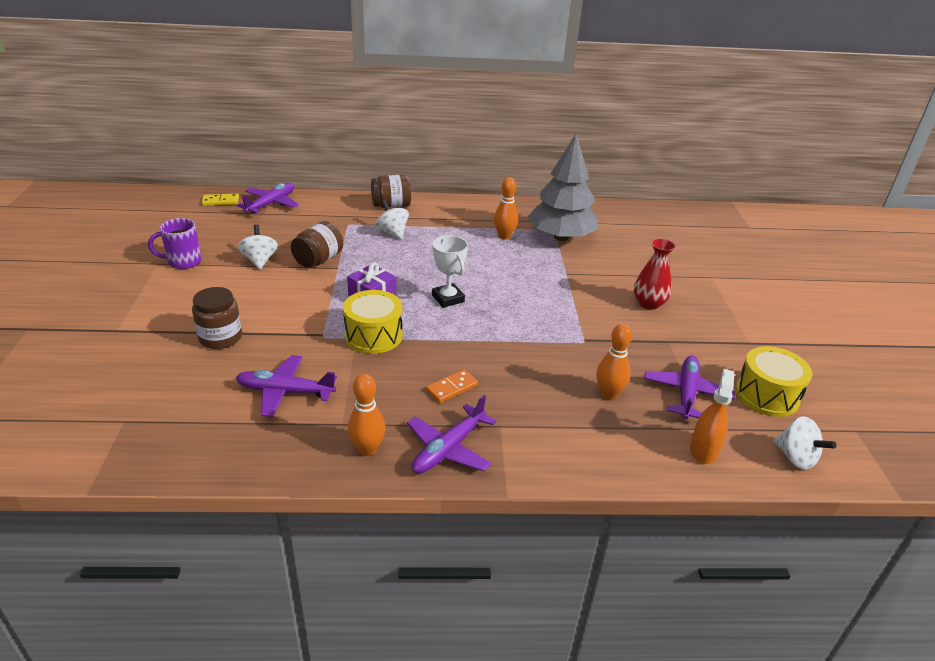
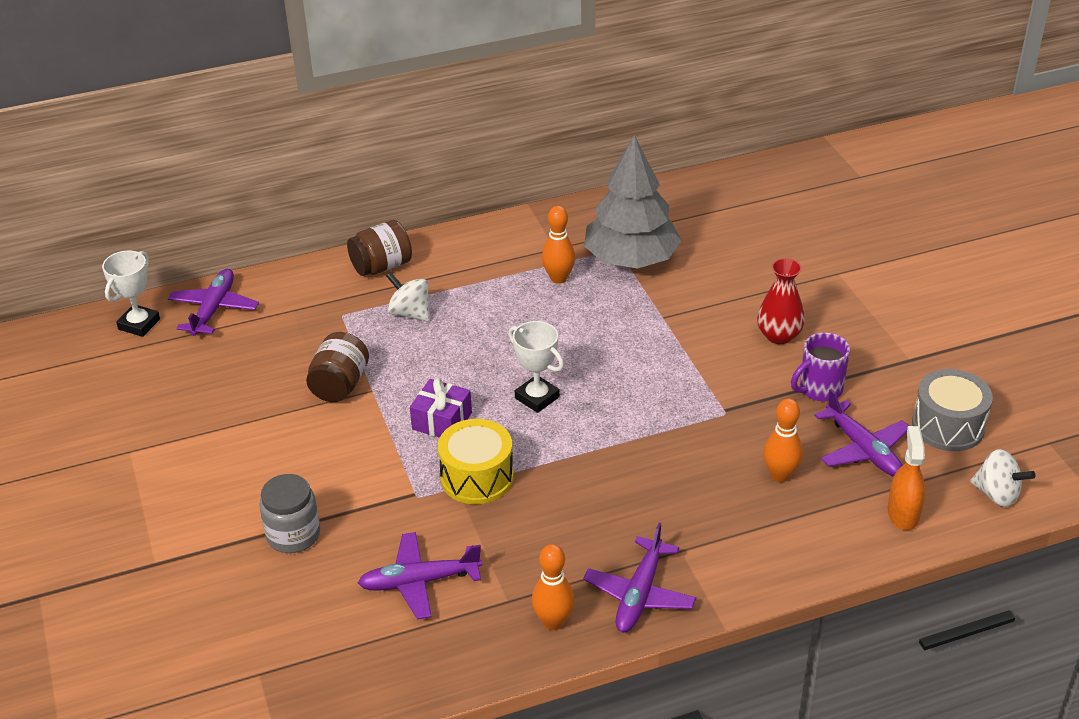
camera: 15 degrees left, 5 degrees up
purple mug [148,218,202,269] -> purple mug moved to [791,332,850,401]
brown jar [192,287,242,349] -> grey jar [259,474,320,553]
yellow domino [202,194,239,206] -> white trophy [102,251,160,337]
white spinning top [238,224,278,269] -> none
orange domino [426,369,478,403] -> none
purple plane [644,355,735,420] -> purple plane turned 150 degrees clockwise [814,389,908,476]
yellow drum [736,346,812,417] -> grey drum [912,369,993,451]

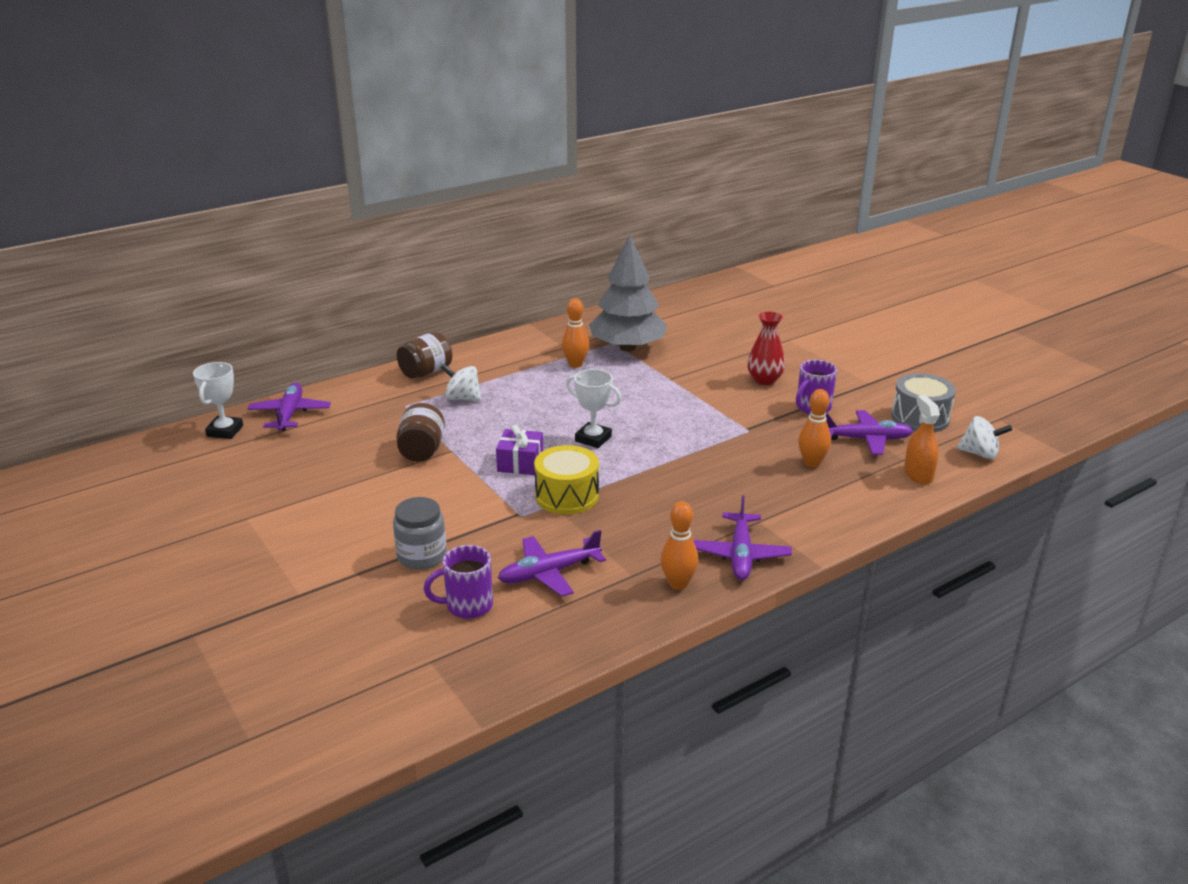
camera: 15 degrees left, 10 degrees down
purple plane [814,389,908,476] -> purple plane turned 45 degrees counterclockwise [825,410,913,455]
none -> purple mug [424,545,493,619]

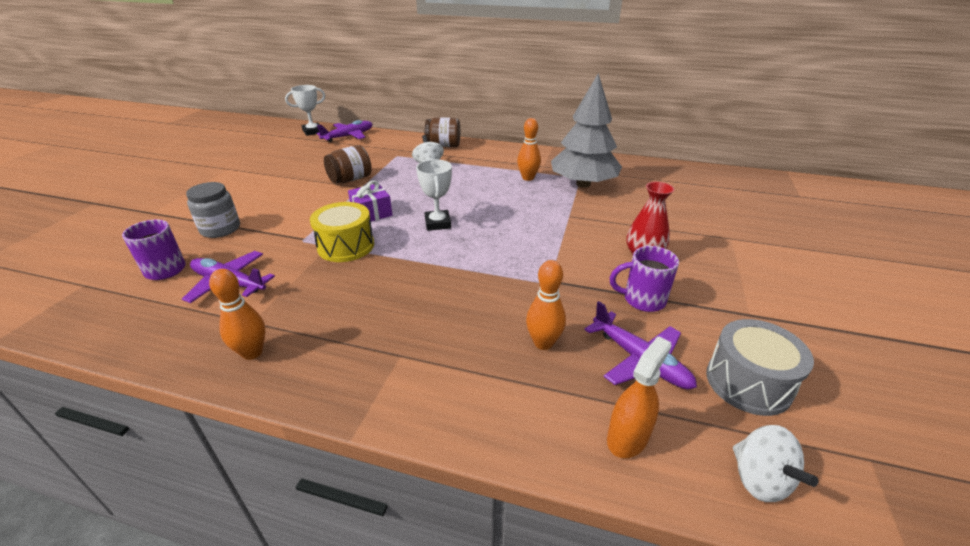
camera: 50 degrees right, 5 degrees up
purple plane [693,495,792,580] -> none

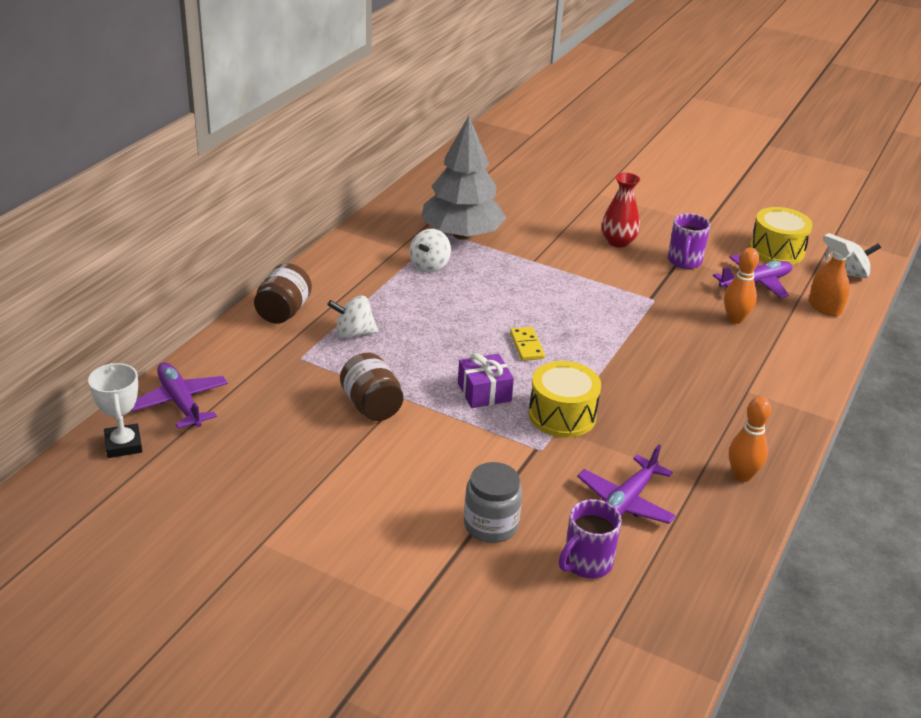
camera: 80 degrees left, 0 degrees up
white trophy [416,159,452,231] -> yellow domino [510,327,545,361]
orange bowling pin [517,118,541,181] -> white spinning top [410,229,451,273]
grey drum [706,319,814,416] -> yellow drum [750,207,812,264]

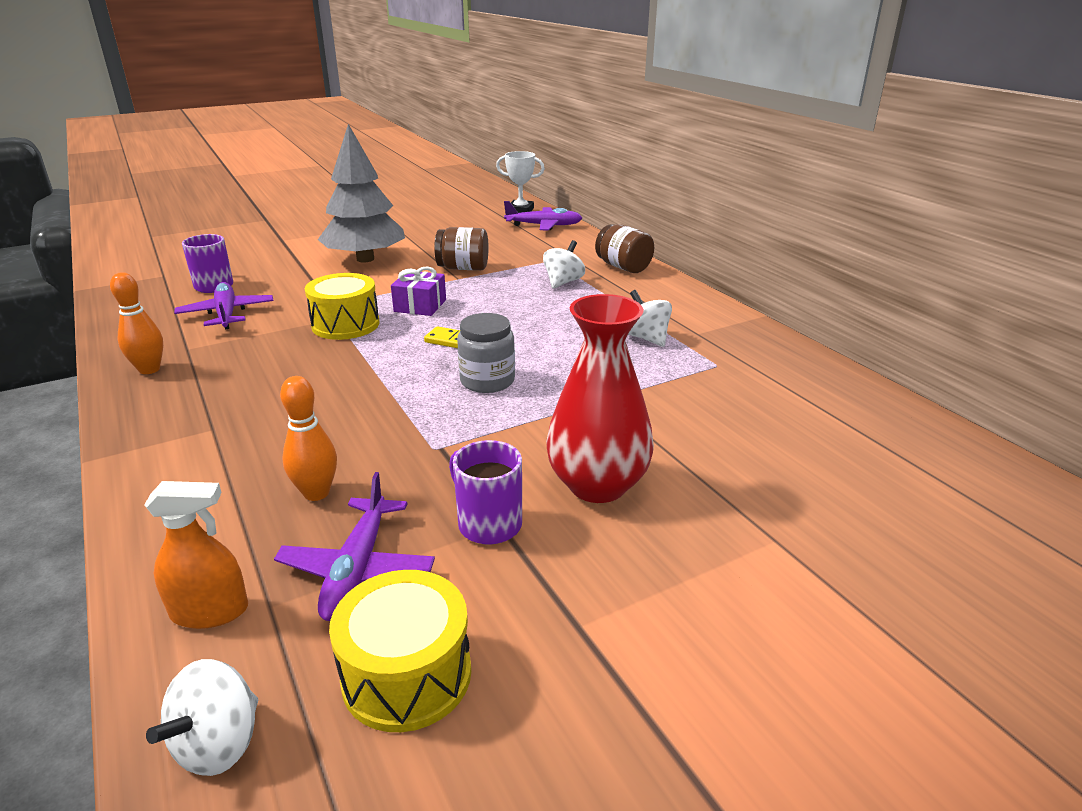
camera: 125 degrees right, 5 degrees down
grey tree [421,116,506,240] -> grey tree moved to [318,124,405,262]
grey jar [464,462,522,543] -> grey jar moved to [457,313,515,393]
red vase [601,173,640,248] -> red vase [546,294,654,503], size x1.55

